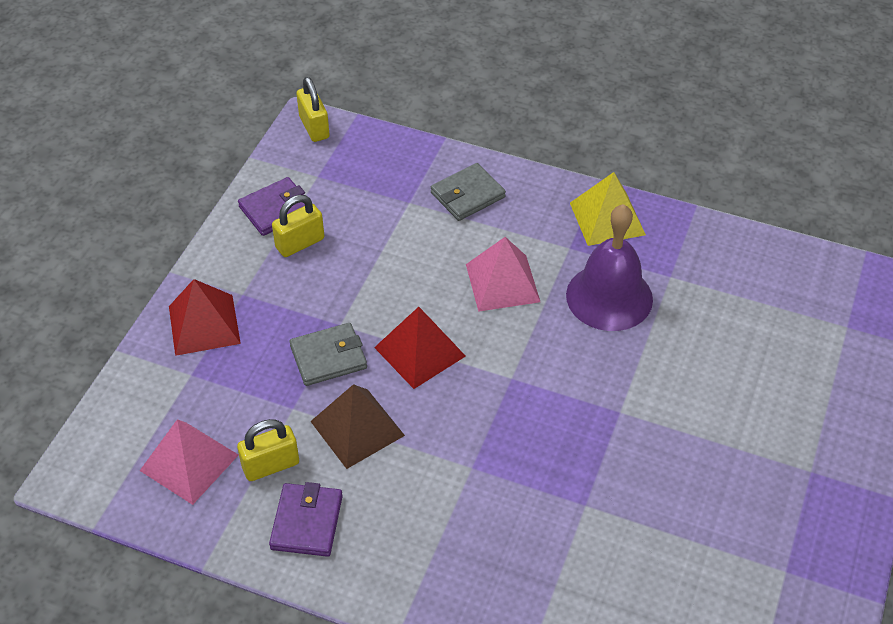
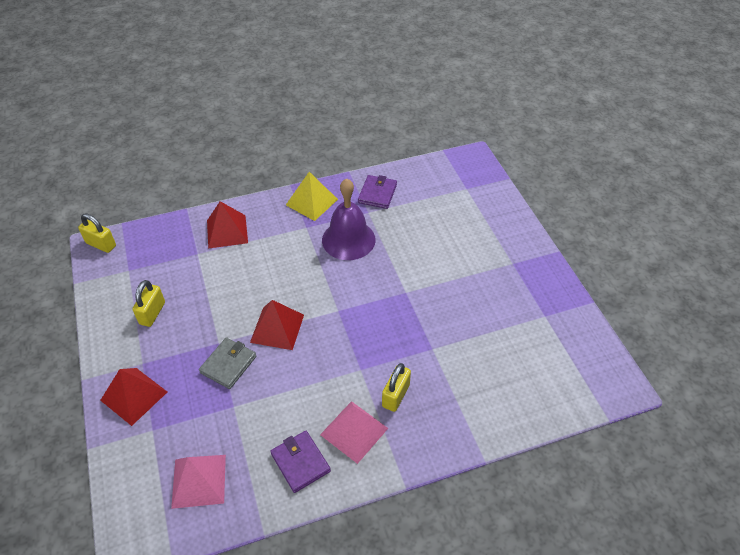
camera: 40 degrees left, 0 degrees up
yellow padlock [237,419,299,481] -> yellow padlock moved to [382,363,411,412]
purple wallet [238,177,305,236] -> purple wallet moved to [358,175,397,209]
brown pyramid [310,384,405,469] -> none
grey wallet [431,163,506,221] -> red pyramid [207,201,248,249]
pink pyramid [466,237,540,312] -> pink pyramid moved to [320,401,388,464]

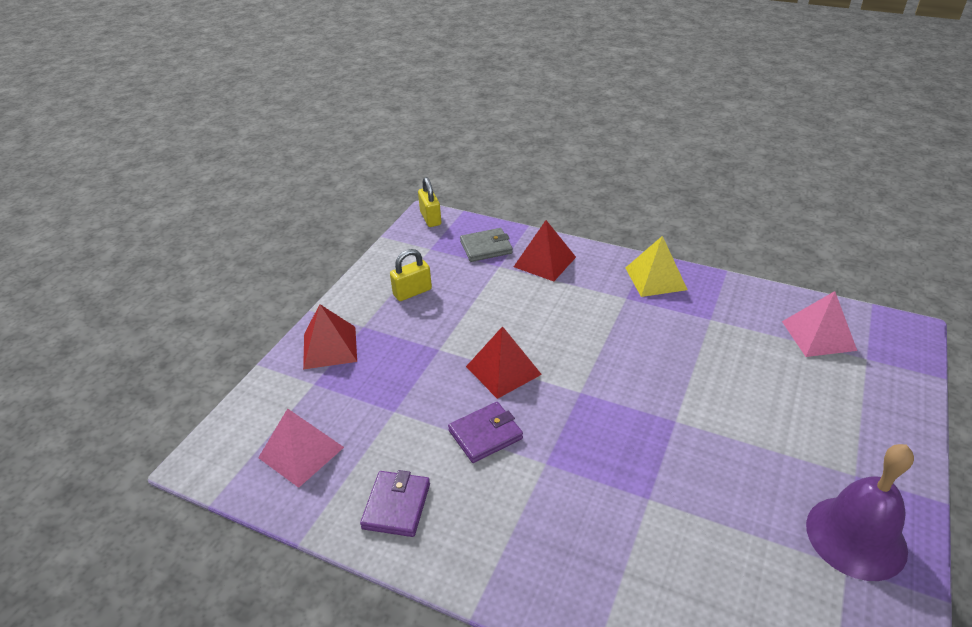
camera: 45 degrees right, 10 degrees down
grey wallet [199,337,256,389] -> grey wallet moved to [460,228,513,262]
pink pyramid [320,401,388,464] -> pink pyramid moved to [782,291,857,357]
purple bell [322,178,376,260] -> purple bell moved to [806,444,914,581]
purple wallet [358,175,397,209] -> purple wallet moved to [448,402,523,463]
yellow padlock [382,363,411,412] -> none

